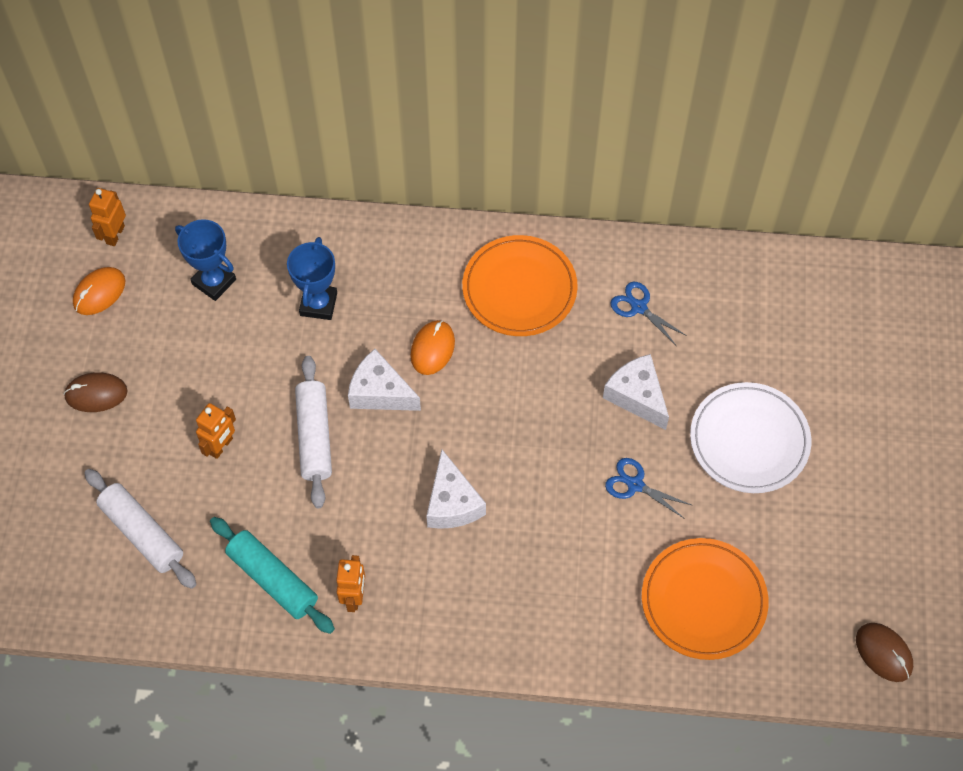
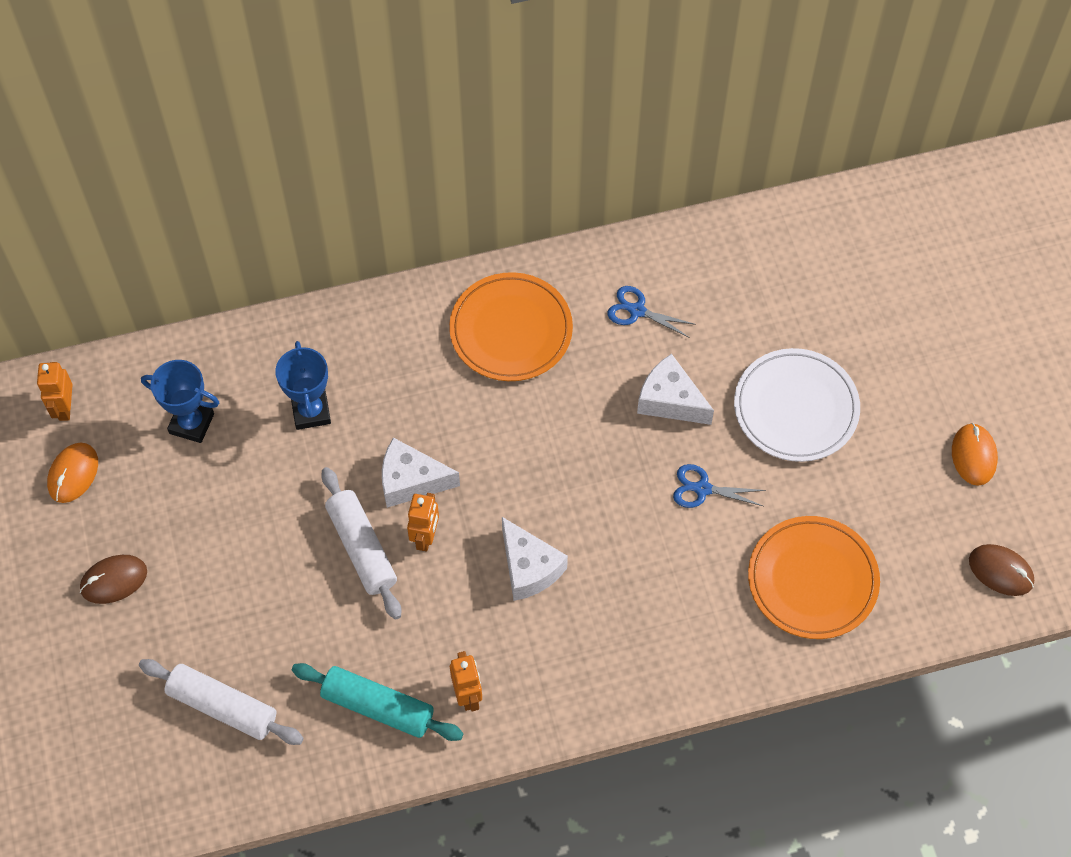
camera: 20 degrees left, 0 degrees up
orange robot [196,403,236,459] -> orange robot moved to [407,493,439,551]
orange mouse [411,320,455,375] -> orange mouse moved to [952,423,998,486]

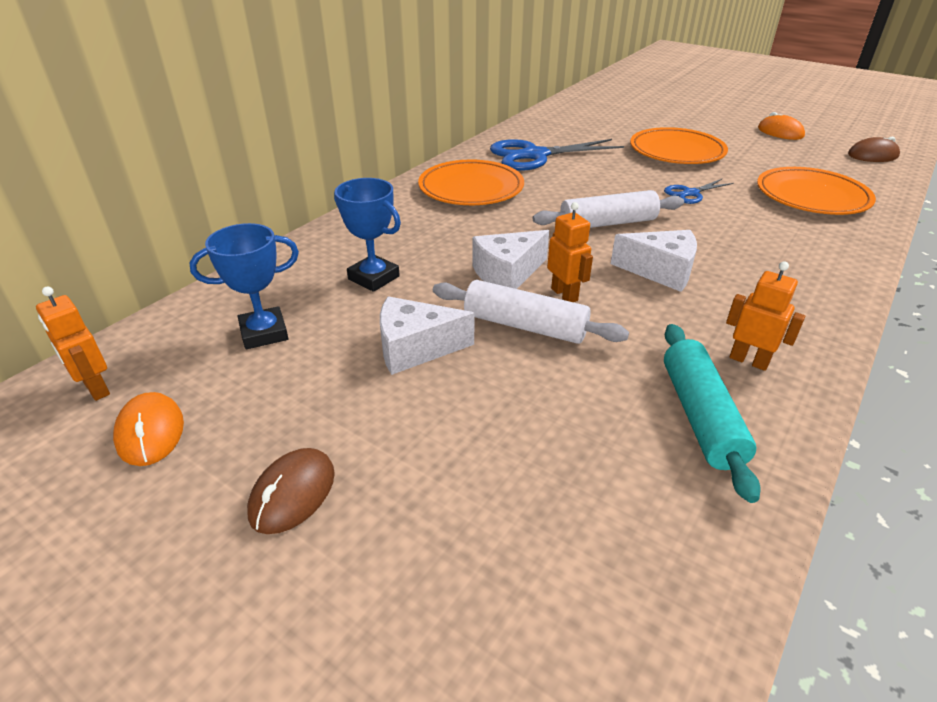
camera: 40 degrees left, 25 degrees down
white rolling pin [139,659,304,745] -> white rolling pin moved to [533,190,684,228]
turquoise rolling pin [292,663,463,741] -> turquoise rolling pin turned 75 degrees counterclockwise [664,324,761,503]
blue scissors [607,286,696,338] -> blue scissors [490,139,624,171], size x1.96
white cheese [637,354,714,425] -> white cheese moved to [380,296,475,375]
white plate [734,348,860,462] -> orange plate [630,127,728,164]

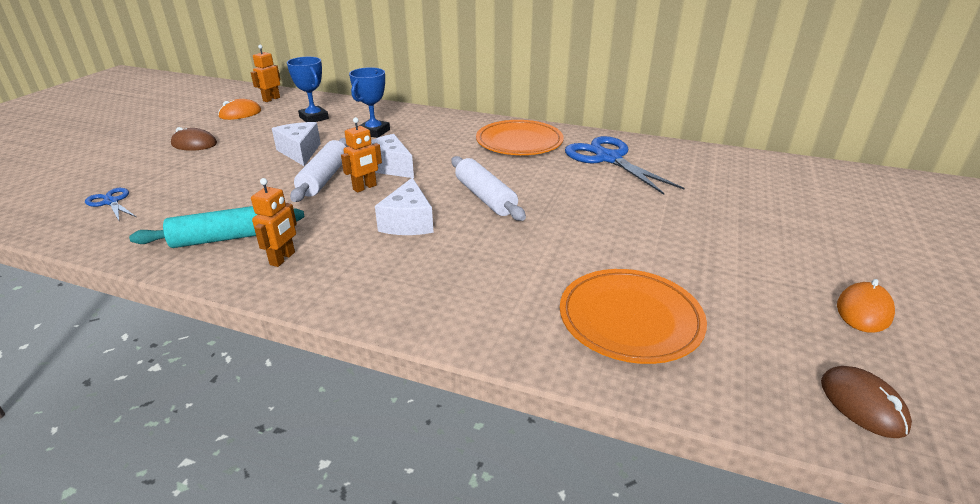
camera: 75 degrees right, 5 degrees down
orange plate [630,127,728,164] -> none
blue scissors [664,179,734,204] -> blue scissors moved to [85,188,136,220]

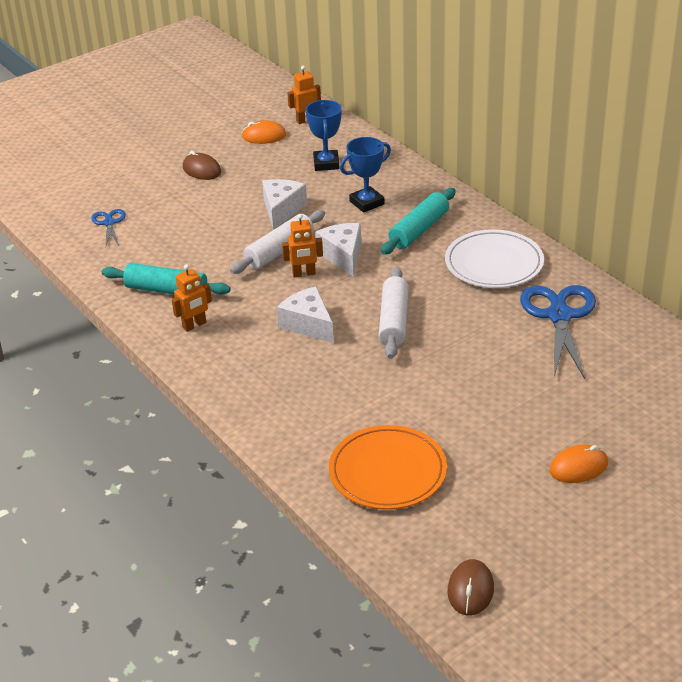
camera: 35 degrees right, 5 degrees up
white cheese [375,177,434,235] -> white cheese turned 105 degrees clockwise [277,286,334,343]
orange plate [476,120,564,155] -> white plate [445,229,544,288]
orange mouse [837,279,895,333] -> orange mouse moved to [550,444,608,483]
none -> turquoise rolling pin [381,188,456,254]

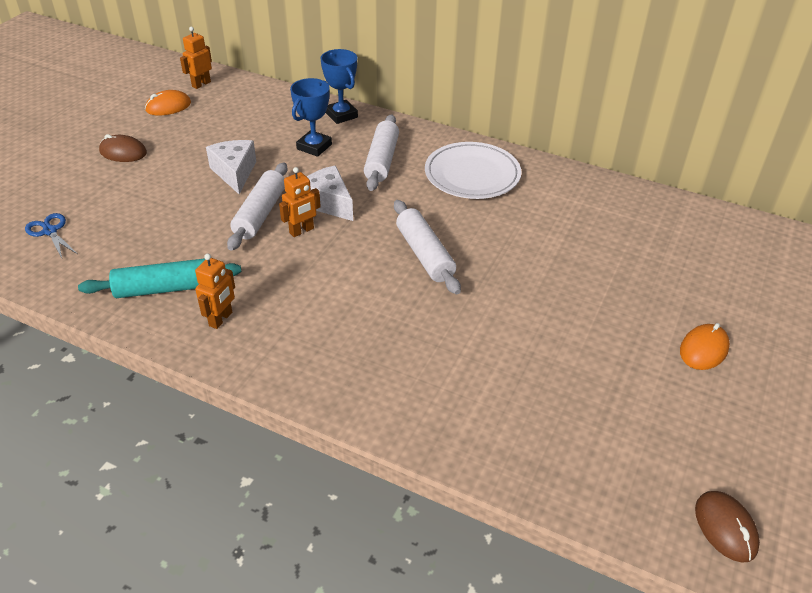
camera: 30 degrees left, 5 degrees up
white cheese [277,286,334,343] -> none
blue trophy [306,100,342,171] -> blue trophy moved to [320,49,358,124]
orange plate [329,425,447,510] -> none
turquoise rolling pin [381,188,456,254] -> white rolling pin [364,114,399,191]
blue scissors [520,285,596,379] -> none

